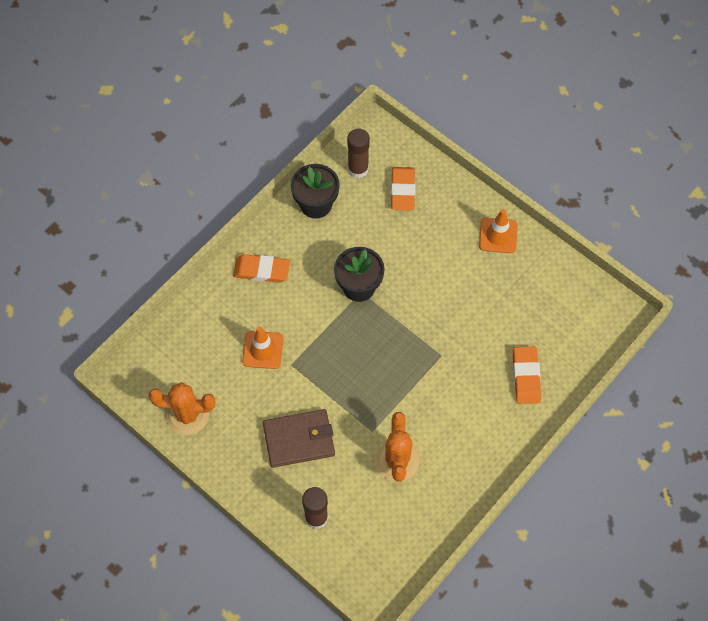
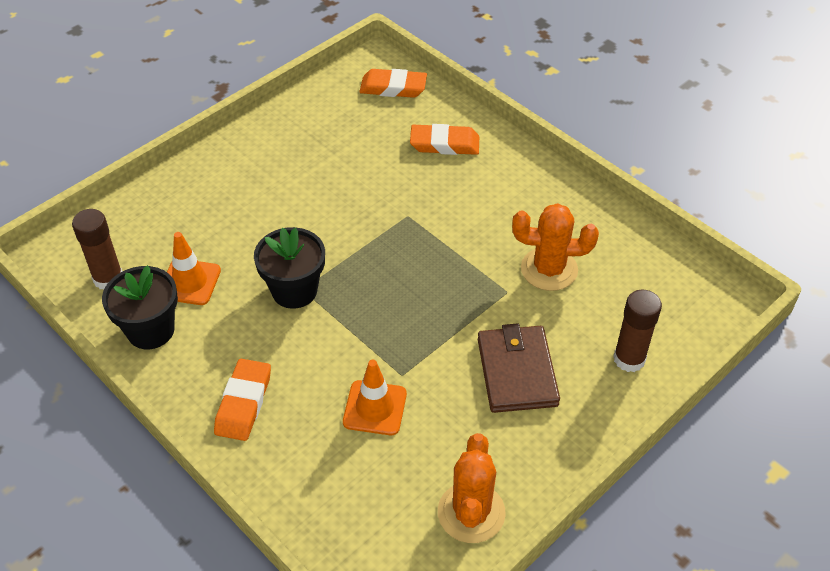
camera: 85 degrees left, 15 degrees down
orange eraser [391,167,415,210] -> orange eraser moved to [359,69,427,98]
orange traffic cone [479,209,518,253] -> orange traffic cone moved to [167,232,221,305]

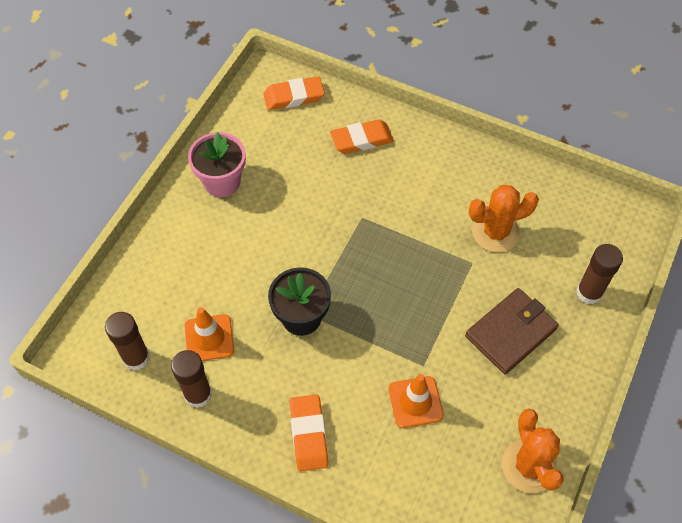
camera: 20 degrees left, 10 degrees up
black flower pot [102,265,178,349] -> brown glue stick [171,350,212,408]
brown wallet [478,323,560,413] -> brown wallet turned 75 degrees clockwise [465,288,559,374]
none -> pink flower pot [188,132,246,197]

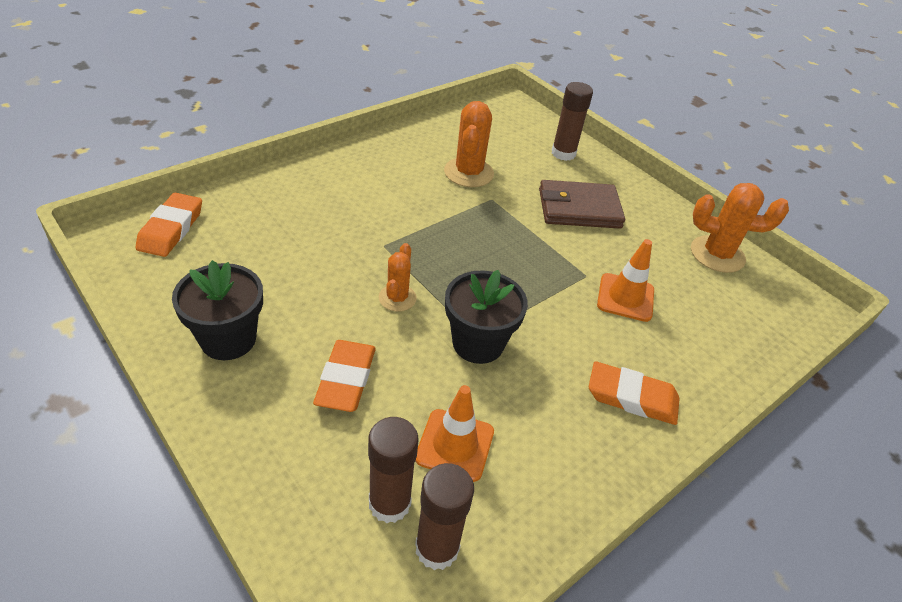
camera: 70 degrees left, 15 degrees down
brown glue stick [171,350,212,408] -> brown glue stick moved to [368,417,418,523]
pink flower pot [188,132,246,197] -> black flower pot [172,260,263,360]
orange eraser [330,119,394,154] -> orange eraser moved to [313,340,376,412]
brown wallet [465,288,559,374] -> brown wallet turned 75 degrees counterclockwise [539,180,625,229]
none -> orange cactus [378,243,417,312]

